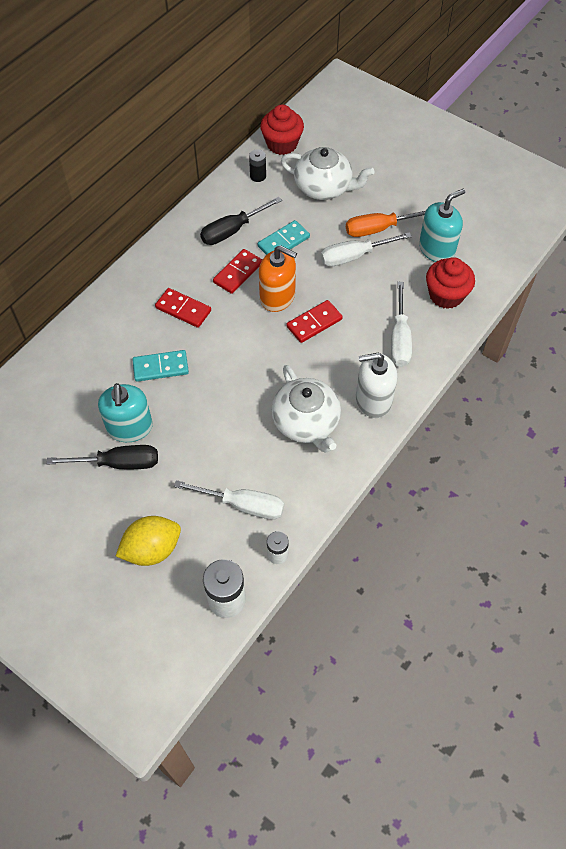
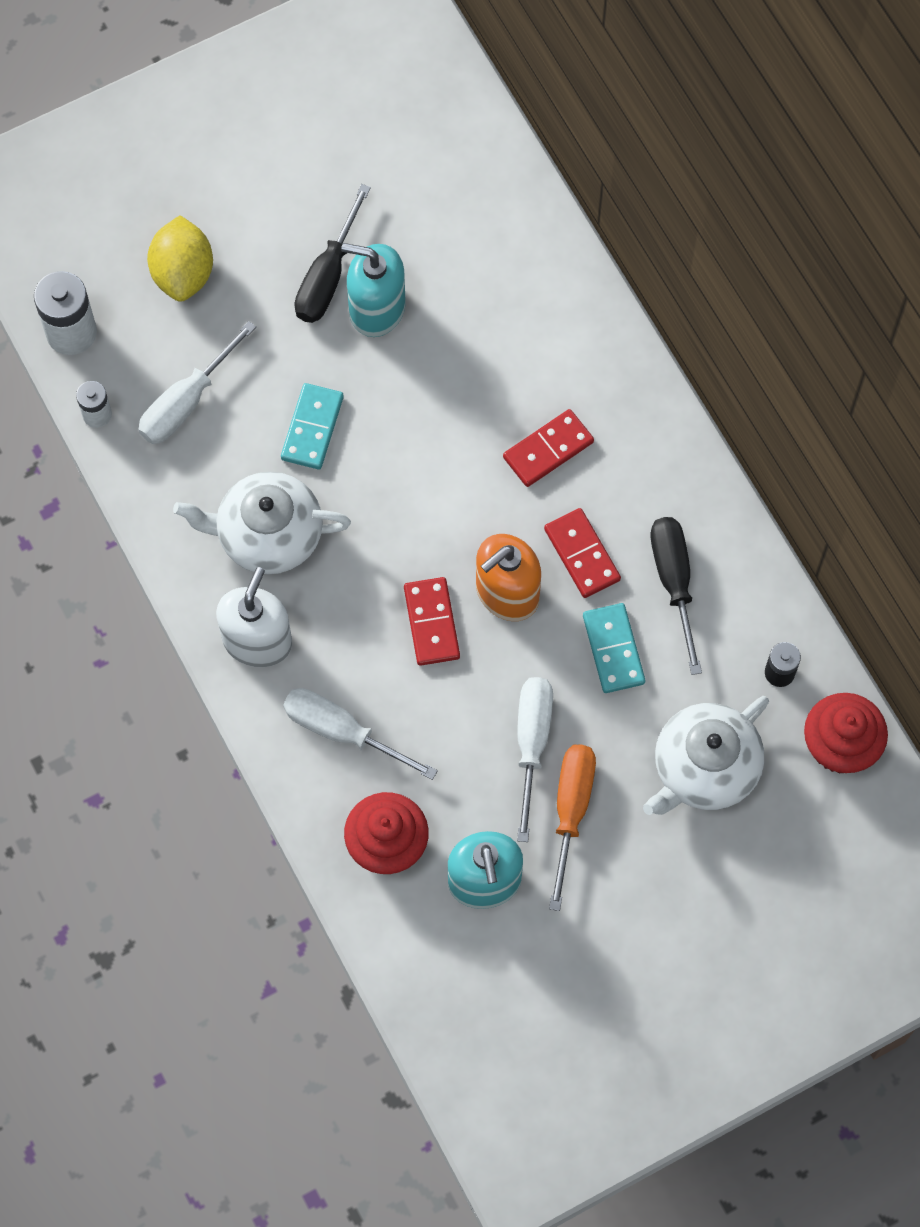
camera: 115 degrees right, 10 degrees up
turquoise domino [132,350,189,382] -> turquoise domino moved to [281,383,344,469]

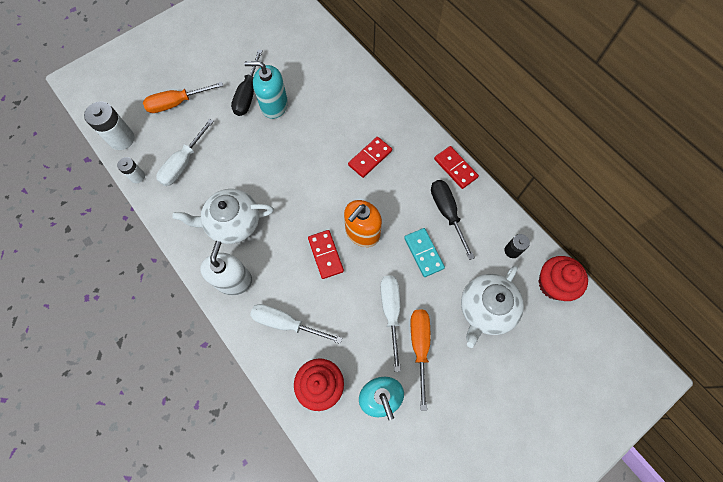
camera: 10 degrees left, 0 degrees up
yellow lemon [147,215,213,302] -> orange screwdriver [143,82,223,113]
turquoise domino [281,383,344,469] -> none
red domino [544,508,621,598] -> red domino moved to [434,146,479,189]

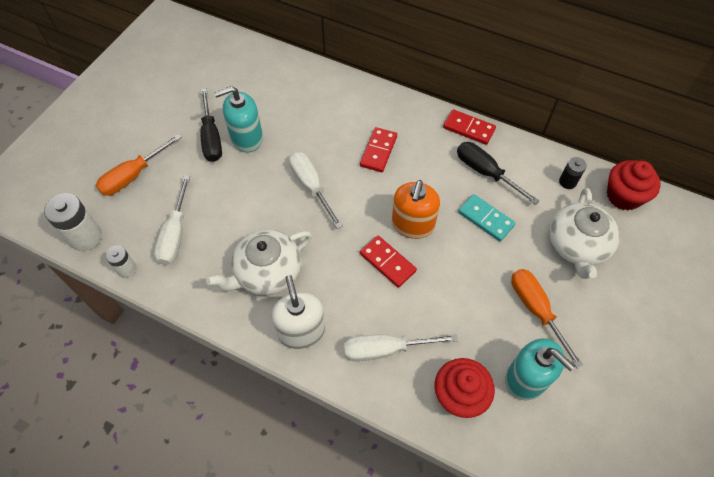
camera: 25 degrees left, 10 degrees down
white screwdriver [380,275,401,372] -> white screwdriver moved to [289,152,343,229]

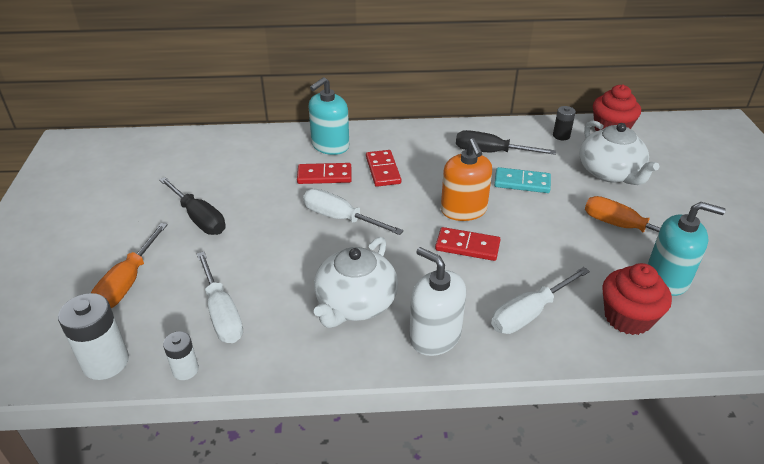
camera: 30 degrees left, 20 degrees down
turquoise soap dispenser [214,86,263,153] -> turquoise soap dispenser moved to [309,77,349,155]
red domino [443,109,496,145] -> red domino moved to [297,163,352,184]

